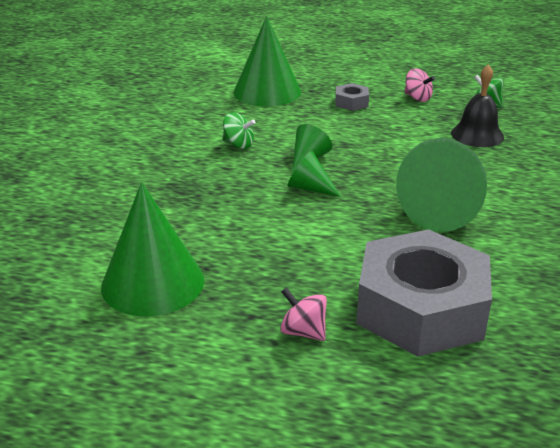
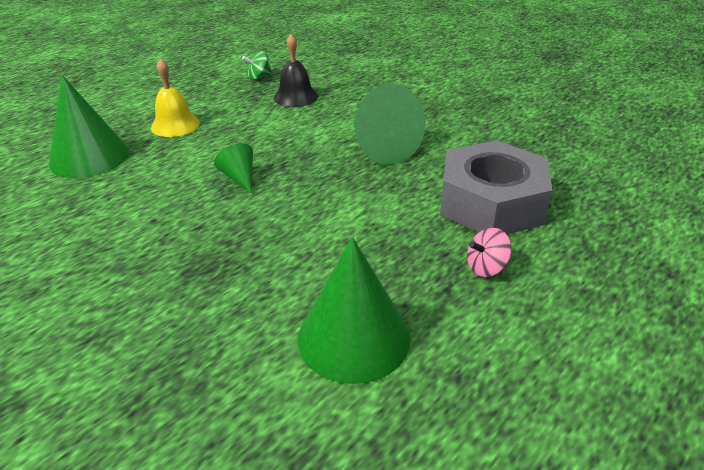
camera: 60 degrees left, 5 degrees up
green spinning top [222,112,256,149] -> none
green cone [288,151,341,197] -> none
grey nut [335,83,369,111] -> yellow bell [151,59,200,137]
pink spinning top [405,68,435,102] -> none

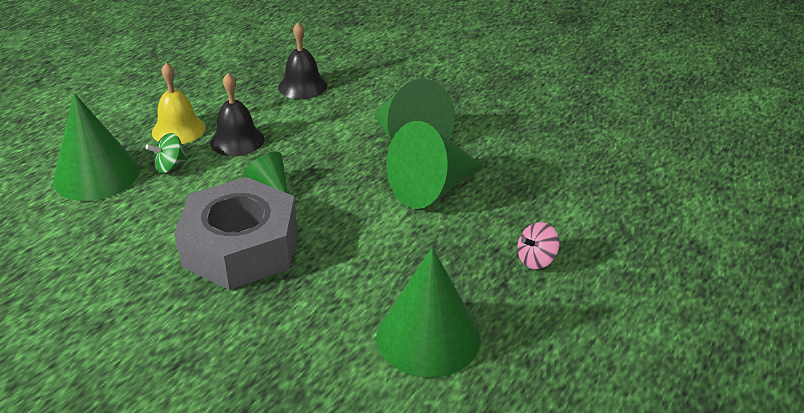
camera: 10 degrees left, 0 degrees up
green spinning top [242,51,273,80] -> green spinning top moved to [145,133,188,173]
grey nut [440,140,552,234] -> grey nut moved to [174,177,297,290]
none -> black bell [210,73,264,156]
none -> green cone [386,121,483,209]

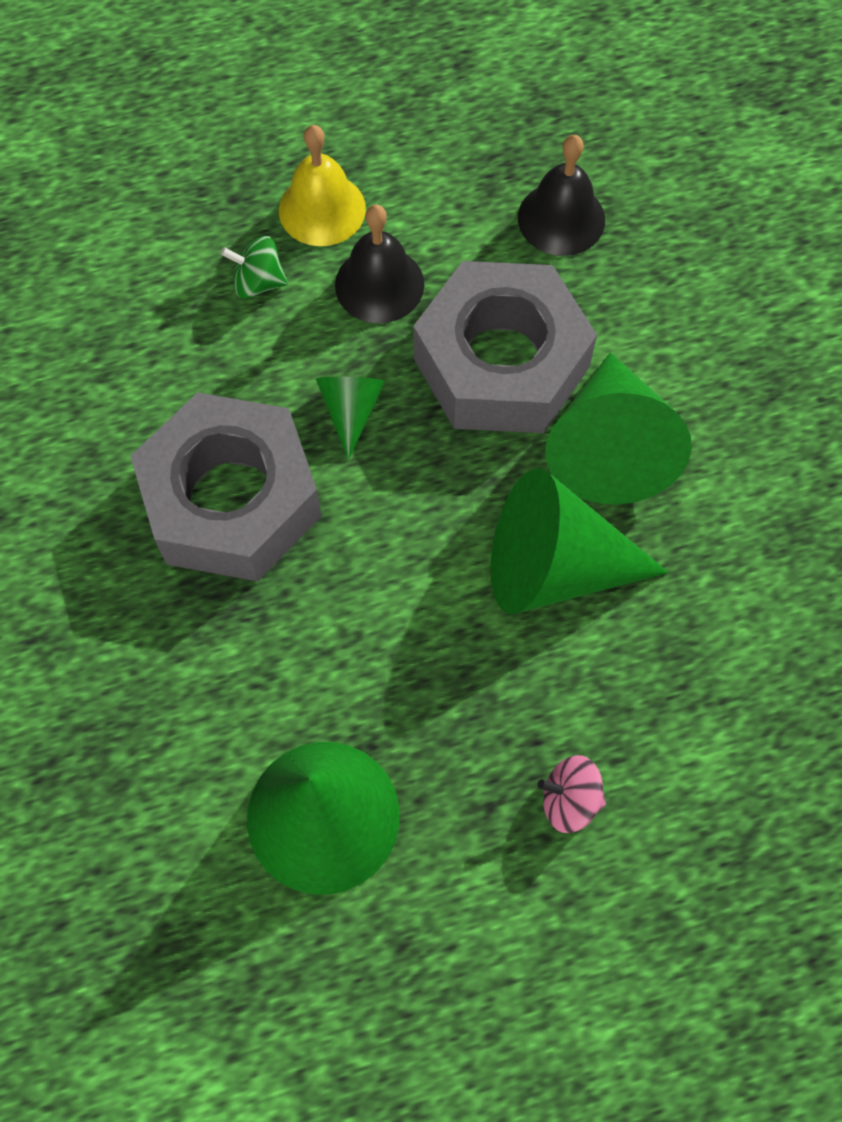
camera: 40 degrees right, 30 degrees up
green cone [53,93,139,201] -> none
none -> grey nut [413,261,597,433]

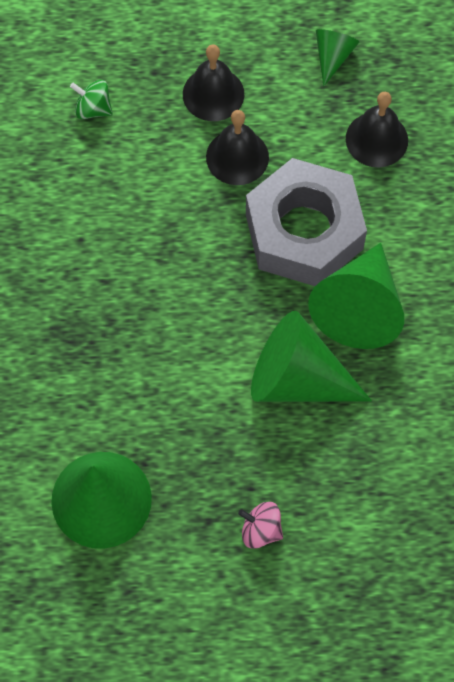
camera: 15 degrees right, 0 degrees up
grey nut [130,392,322,581] -> none
green spinning top [221,236,288,299] -> green spinning top moved to [70,80,113,119]
yellow bell [279,125,366,246] -> black bell [183,44,244,121]
green cone [316,377,385,460] -> green cone moved to [316,29,359,87]

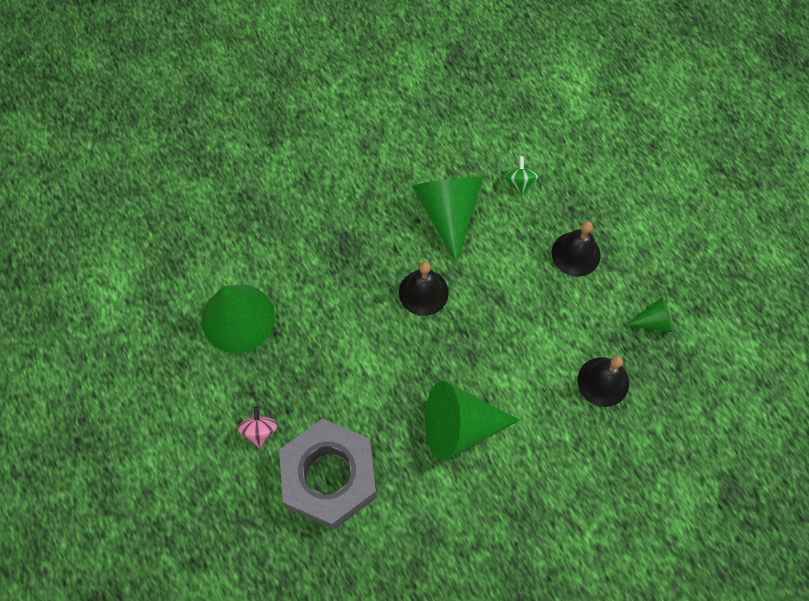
camera: 65 degrees right, 0 degrees up
black bell [206,110,269,185] -> black bell moved to [399,262,449,316]
grey nut [246,158,367,286] -> grey nut moved to [279,419,377,529]
green cone [251,311,372,402] -> green cone moved to [412,177,483,264]

